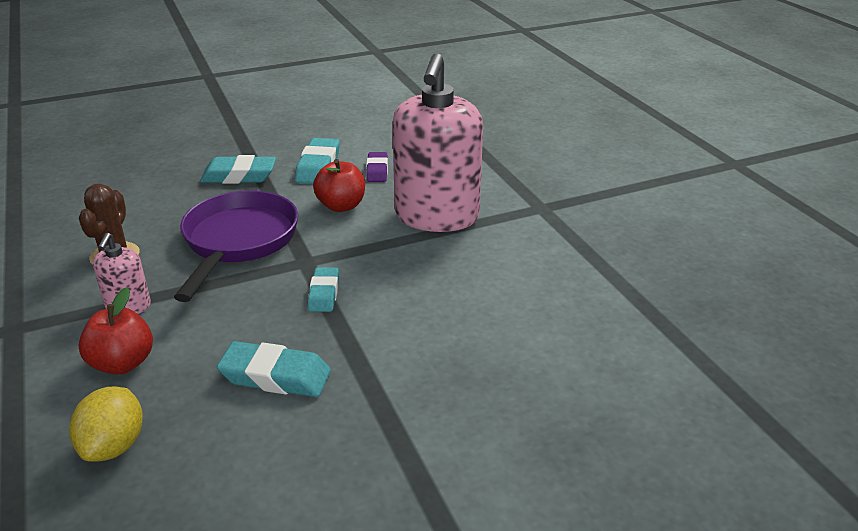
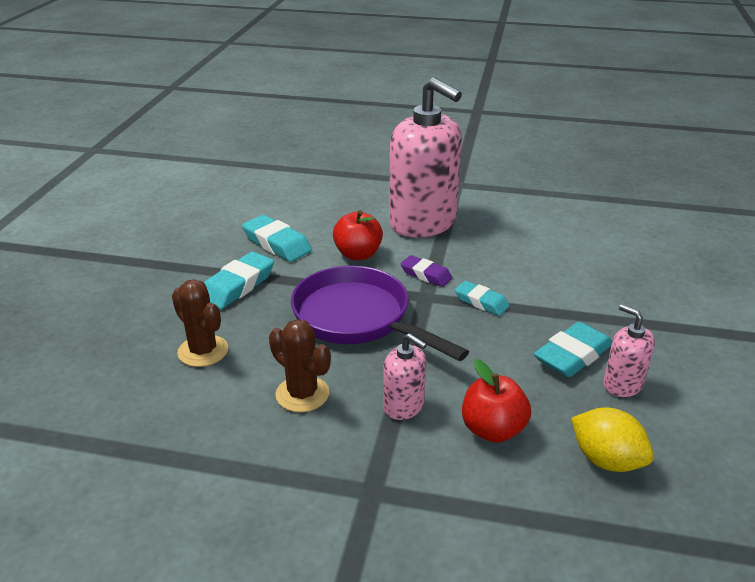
camera: 55 degrees left, 0 degrees up
purple eraser [366,152,388,182] -> purple eraser moved to [401,255,452,287]
none -> brown cactus [172,279,228,367]
none -> pink soap dispenser [603,304,655,397]

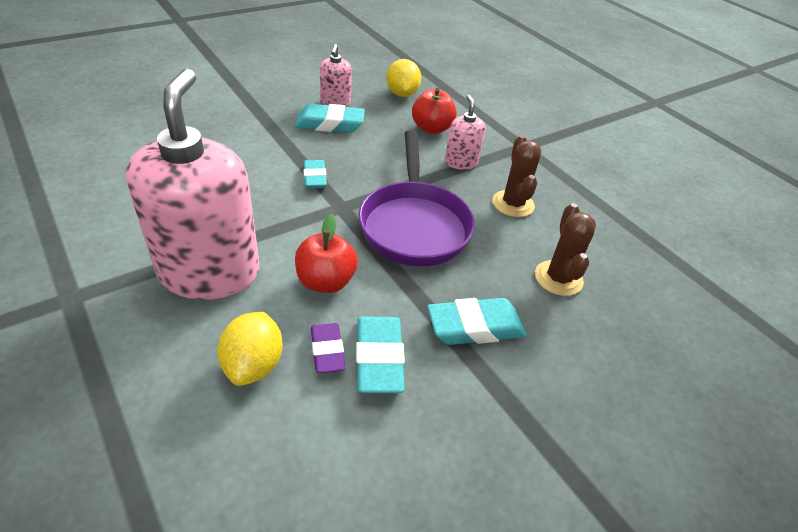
camera: 140 degrees left, 10 degrees up
purple eraser [401,255,452,287] -> purple eraser moved to [311,323,346,373]
none -> yellow lemon [217,312,283,386]

